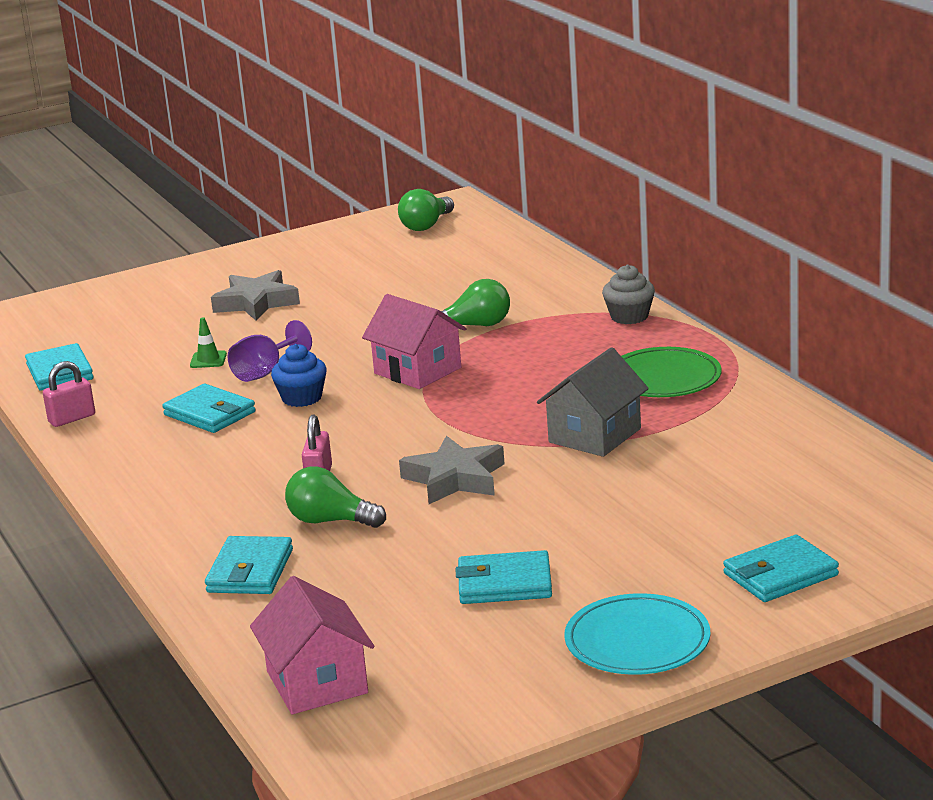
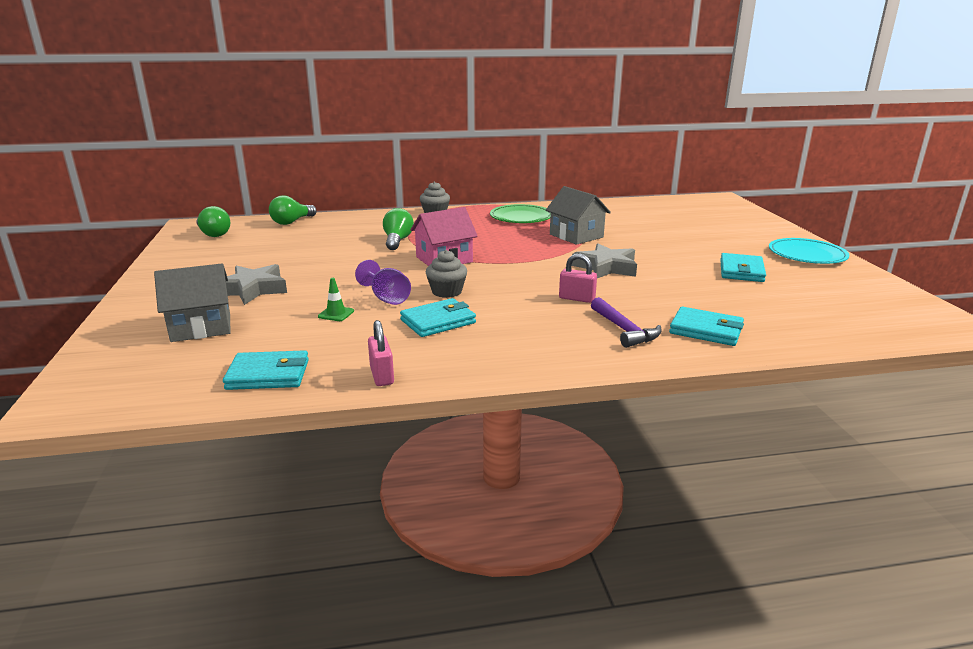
camera: 75 degrees left, 0 degrees up
pink house [250,576,374,714] -> none
blue cupcake [271,344,327,407] -> grey cupcake [426,250,467,298]
green light bulb [285,466,386,528] -> green light bulb moved to [269,196,316,225]
turquoise wallet [723,535,839,602] -> none
none -> grey house [154,264,231,342]
none -> purple hammer [591,297,661,348]

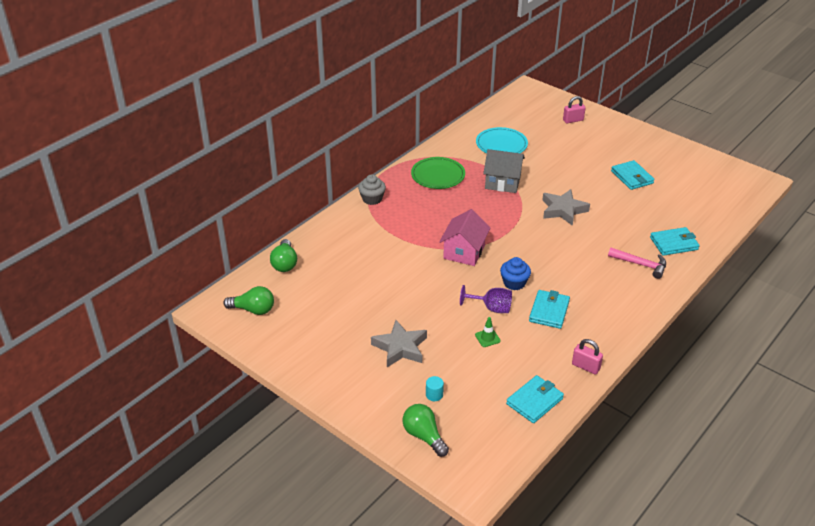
camera: 40 degrees left, 15 degrees up
grey house [154,264,231,342] -> turquoise cylinder [426,376,444,401]
green light bulb [383,208,414,250] -> green light bulb moved to [403,404,449,457]
grey cupcake [426,250,467,298] -> blue cupcake [500,257,531,290]
pink padlock [559,253,597,303] -> pink padlock moved to [563,96,586,123]
purple hammer [591,297,661,348] -> pink hammer [608,248,666,279]
turquoise plate [769,238,850,264] -> turquoise plate moved to [476,127,528,153]

